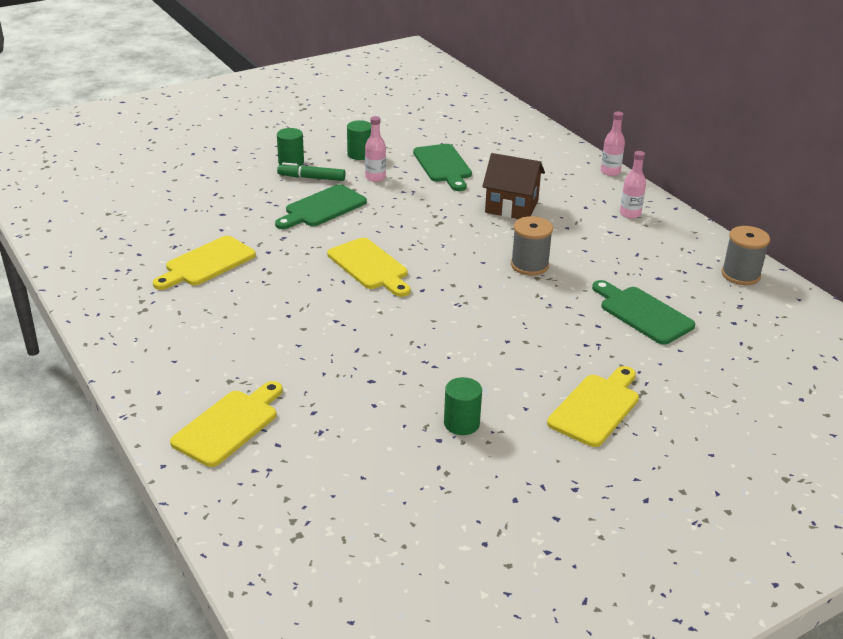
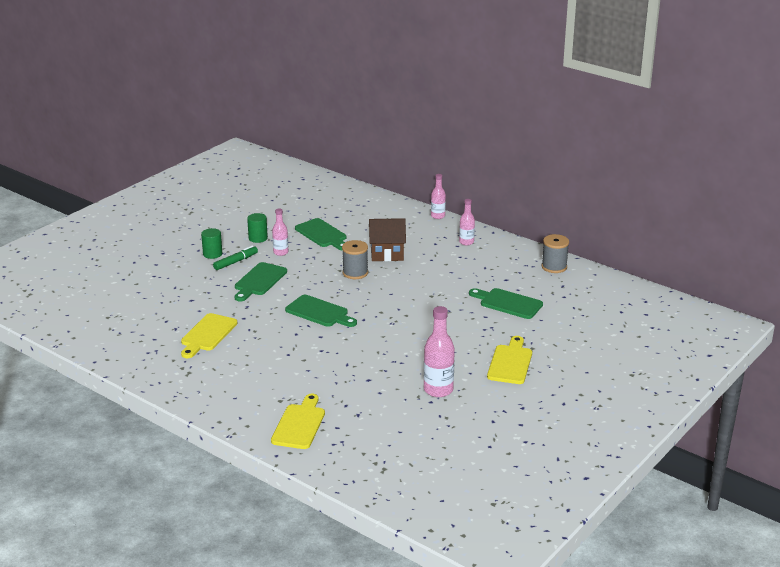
camera: 20 degrees left, 5 degrees down
green marker [277,162,345,181] -> green marker turned 150 degrees clockwise [213,245,258,270]
yellow cutting board [327,238,411,297] -> green cutting board [285,295,357,327]
green cylinder [444,377,482,435] -> pink bottle [424,306,455,397]
grey spool [511,216,553,276] -> grey spool moved to [342,240,368,279]

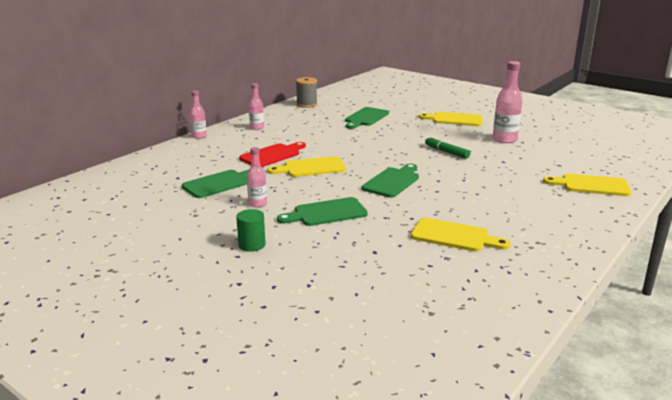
camera: 90 degrees left, 5 degrees down
green marker [213,245,258,270] -> green marker moved to [425,136,470,159]
green cutting board [235,262,287,301] -> green cutting board turned 135 degrees clockwise [277,197,368,226]
green cylinder [247,213,268,243] -> none
grey spool [342,240,368,279] -> yellow cutting board [267,156,346,177]
brown house [369,218,406,261] -> red cutting board [239,142,306,167]

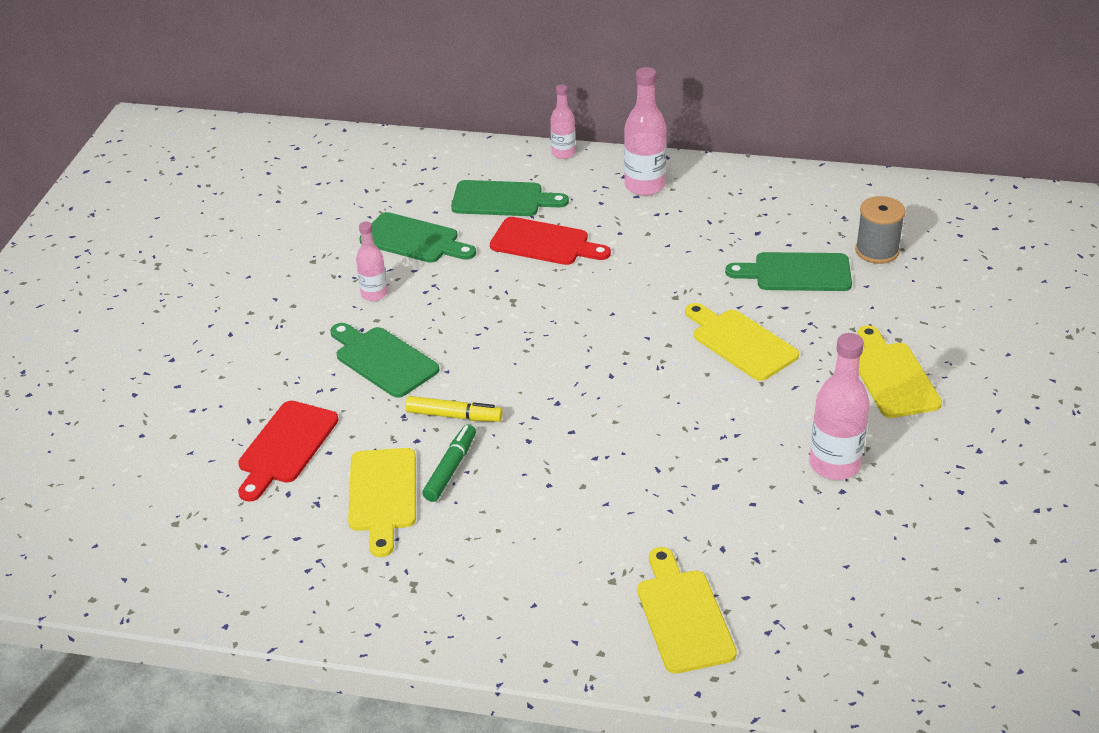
camera: 65 degrees right, 15 degrees up
green cylinder [236,209,266,252] -> none
pink bottle [249,83,264,130] -> pink bottle [624,67,666,196], size x1.66
yellow cutting board [267,156,346,177] -> yellow cutting board moved to [685,303,799,381]
grey spool [296,77,317,108] -> grey spool moved to [855,196,906,264]
green cutting board [362,164,419,198] -> green cutting board moved to [451,180,569,216]
green marker [425,136,470,159] -> green marker moved to [422,424,476,502]
none -> red cutting board [238,401,338,502]
none -> yellow marker [405,396,503,422]

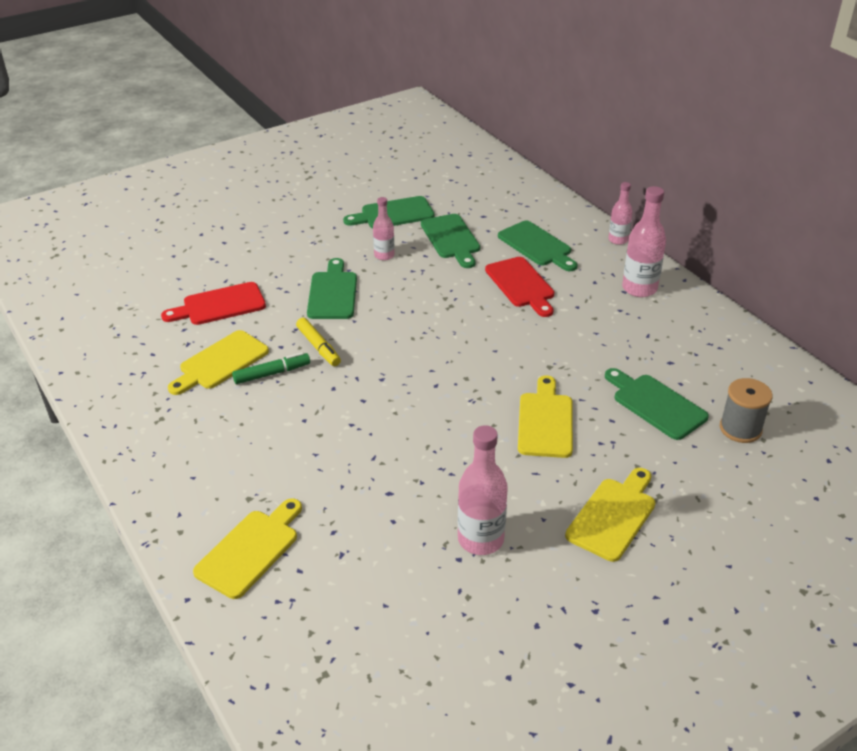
camera: 45 degrees right, 0 degrees up
none -> green cutting board [343,196,435,228]

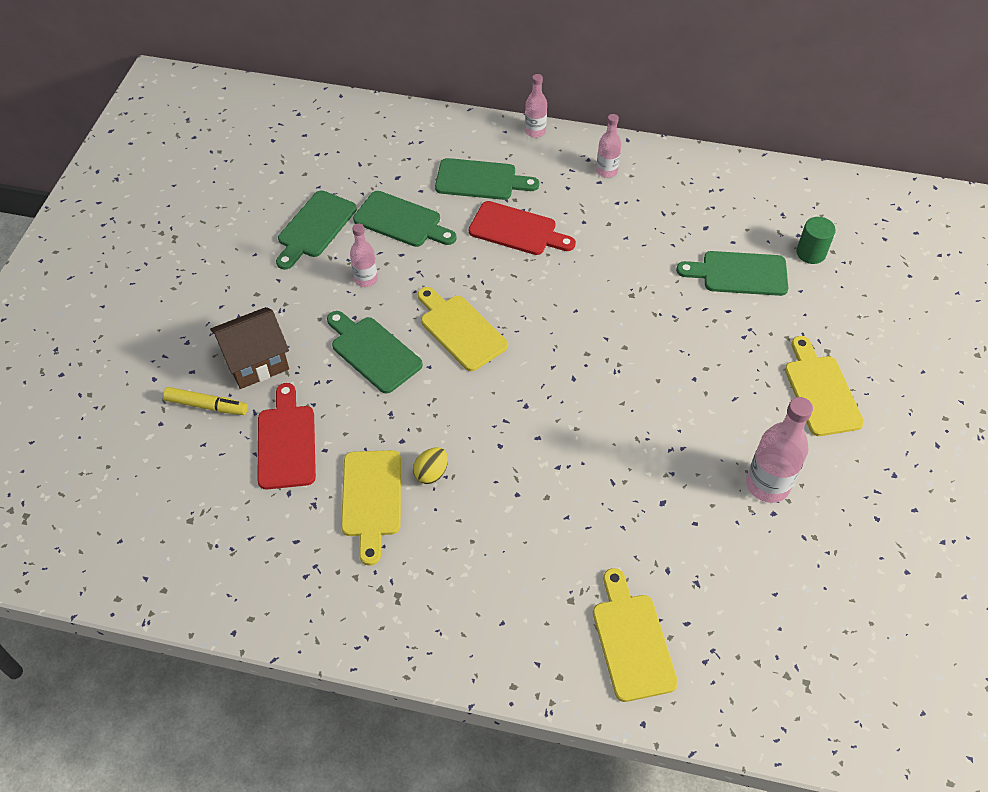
camera: 45 degrees left, 15 degrees up
red cutting board [161,282,266,325] -> red cutting board turned 150 degrees clockwise [257,383,316,489]
green marker [232,352,310,384] -> yellow egg [413,447,448,484]
yellow marker [296,318,341,366] -> yellow marker moved to [163,387,248,415]
yellow cutting board [518,375,573,458] -> yellow cutting board moved to [418,287,508,371]
pink bottle [622,186,666,297] -> pink bottle [596,114,621,178], size x0.60
grey spool [720,378,773,443] -> green cylinder [796,217,836,264]
none -> brown house [210,307,289,389]

